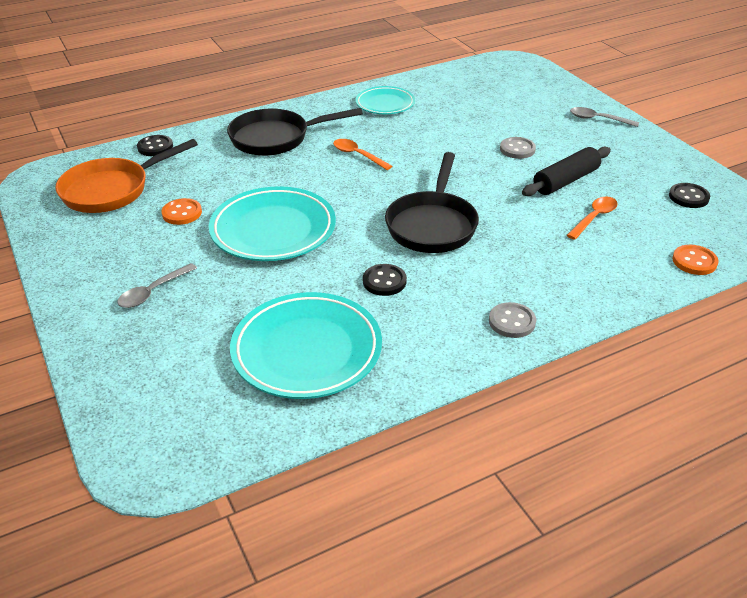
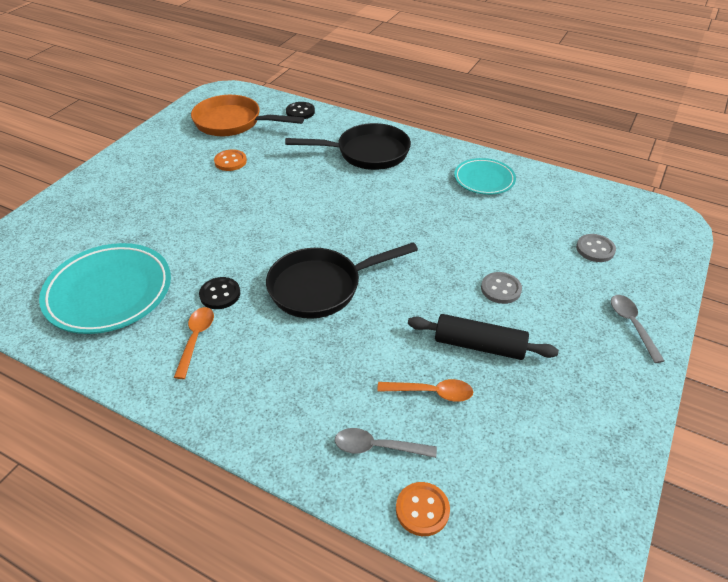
camera: 55 degrees right, 5 degrees up
grey spoon [117,263,197,308] -> grey spoon moved to [335,428,437,458]
turquoise plate [209,186,336,261] -> none
black pan [227,108,363,156] -> black pan turned 135 degrees clockwise [285,123,411,170]
orange spoon [333,139,392,170] -> orange spoon moved to [174,307,214,379]
grey button [489,302,536,338] -> grey button moved to [576,234,616,262]
black button [669,183,710,208] -> none

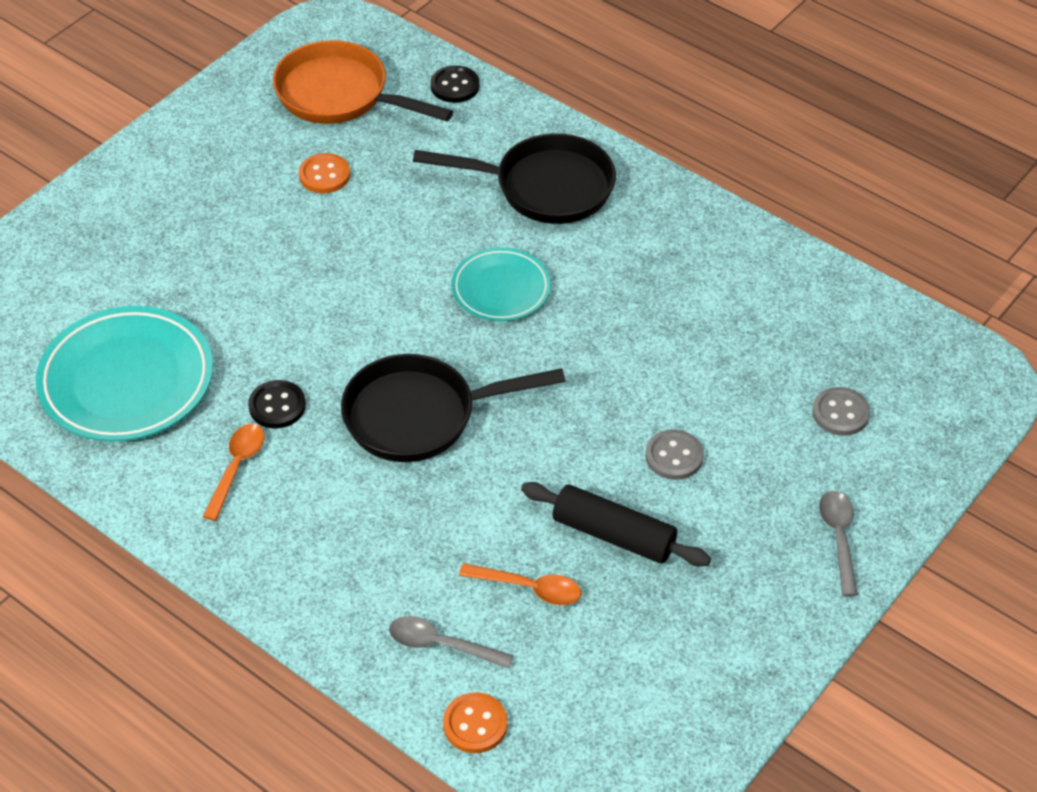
camera: 10 degrees right, 5 degrees up
turquoise plate [454,158,516,195] -> turquoise plate moved to [451,247,551,321]

